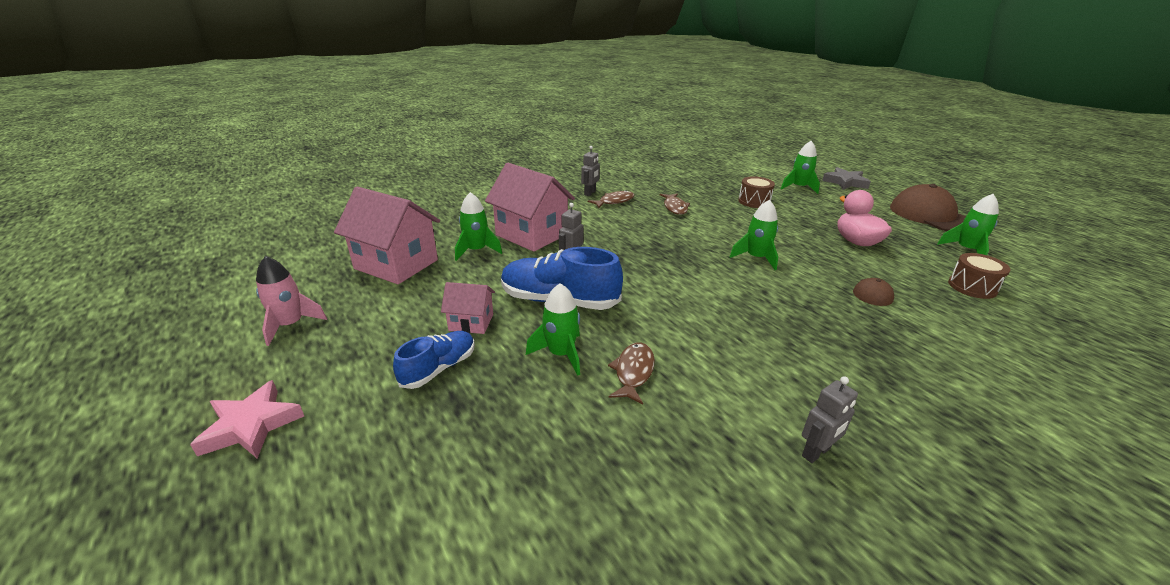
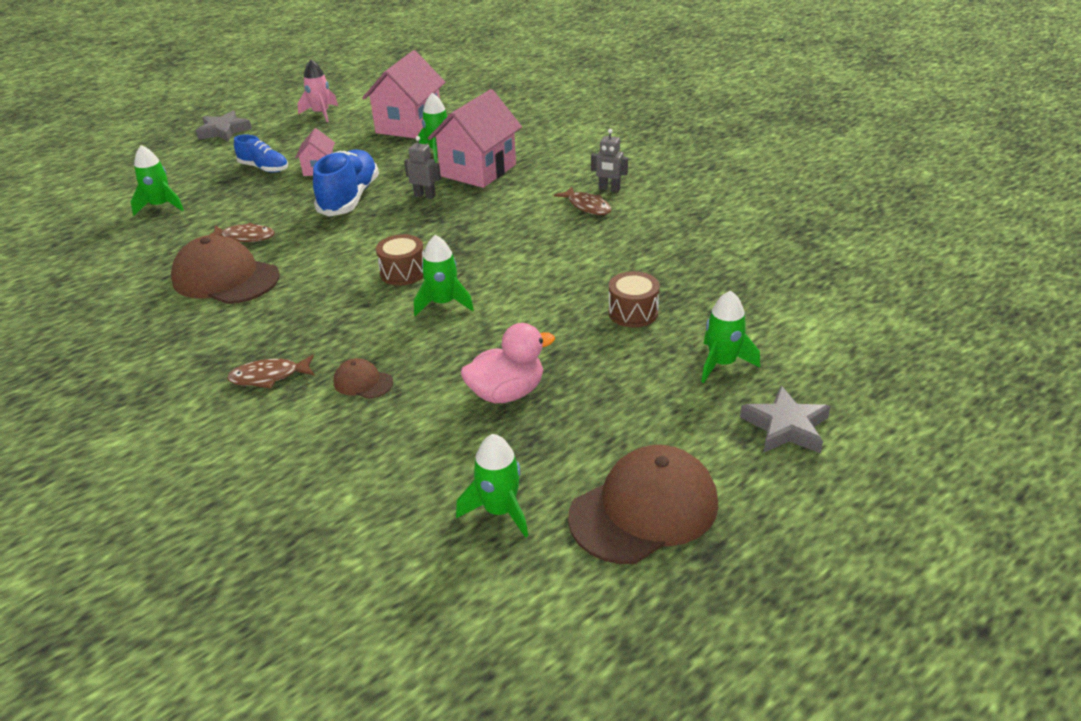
camera: 85 degrees right, 5 degrees up
pink star [190,380,304,458] -> grey star [196,111,252,141]
green rocket [526,283,580,376] -> green rocket moved to [131,145,184,216]
brown fish [660,193,690,215] -> brown fish moved to [227,355,315,389]
grey robot [802,376,858,463] -> none
brown drum [948,253,1011,299] -> brown drum moved to [376,234,424,285]
none -> brown cap [171,235,280,304]

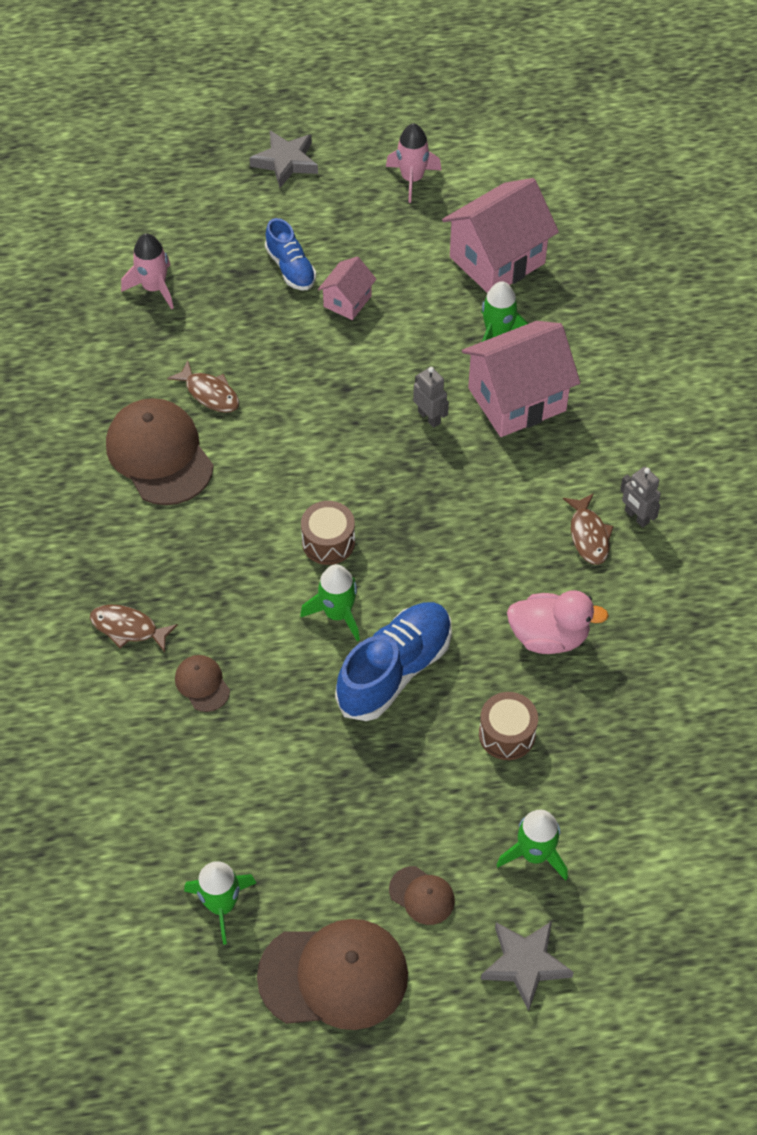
camera: 30 degrees right, 20 degrees up
green rocket [131,145,184,216] -> pink rocket [121,233,174,309]
blue shoe [313,149,379,217] -> blue shoe moved to [335,602,452,721]
pink duck [461,323,555,404] -> pink duck moved to [507,590,609,654]
none -> brown cap [389,866,455,925]

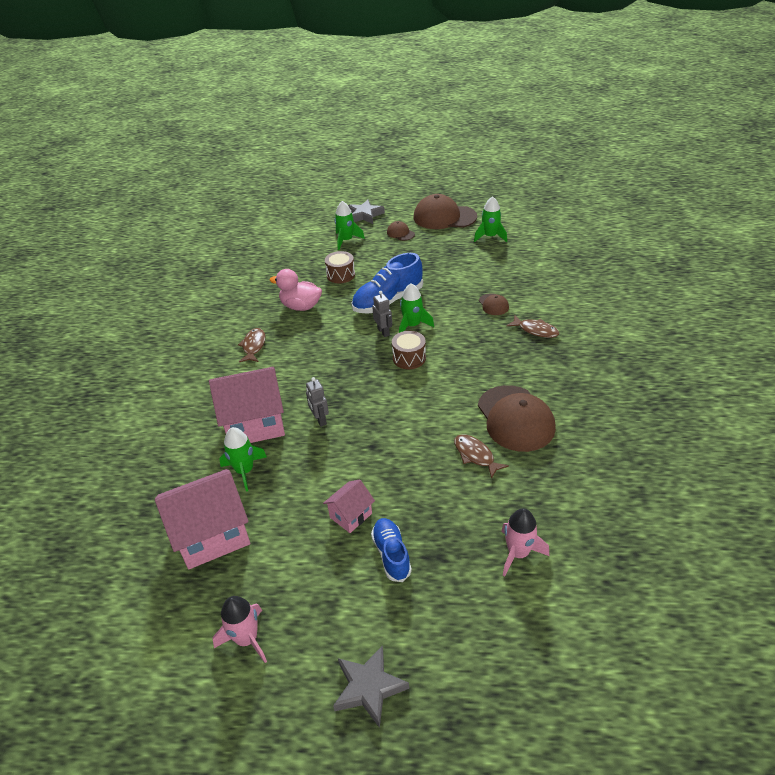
camera: 165 degrees left, 15 degrees down
grey robot [620,467,661,527] -> grey robot moved to [372,291,392,337]

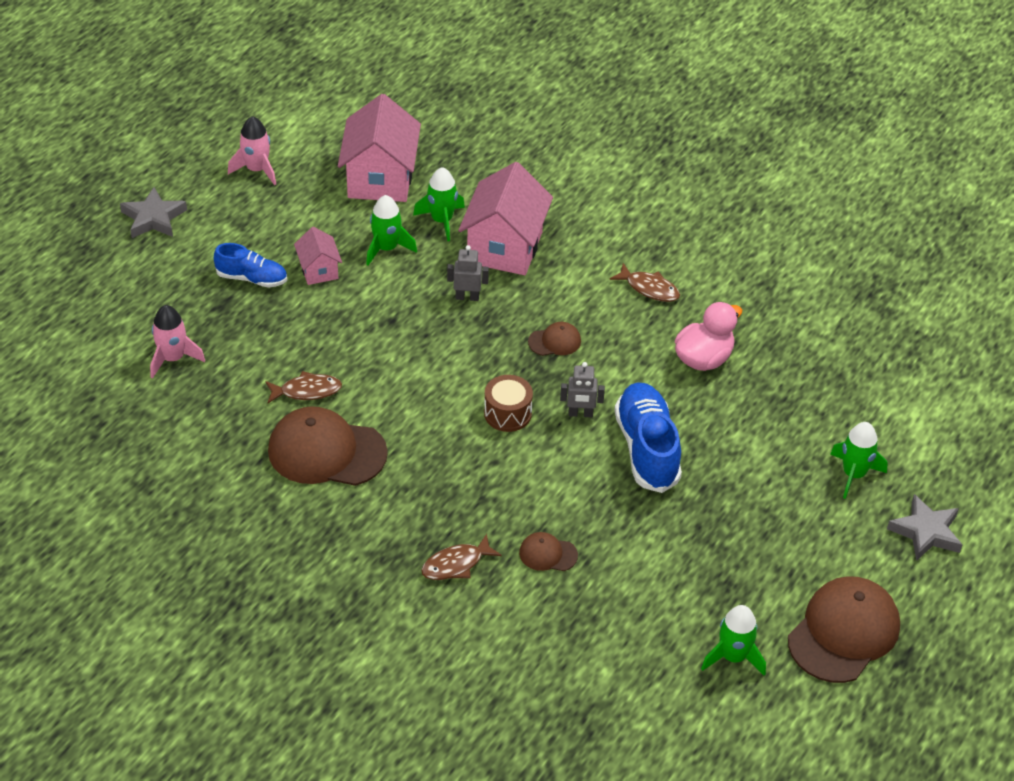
camera: 115 degrees right, 5 degrees up
brown drum [325,251,355,283] -> none
brown cap [387,221,415,241] -> brown cap moved to [528,322,581,356]
green rocket [399,283,434,333] -> green rocket moved to [366,195,417,265]

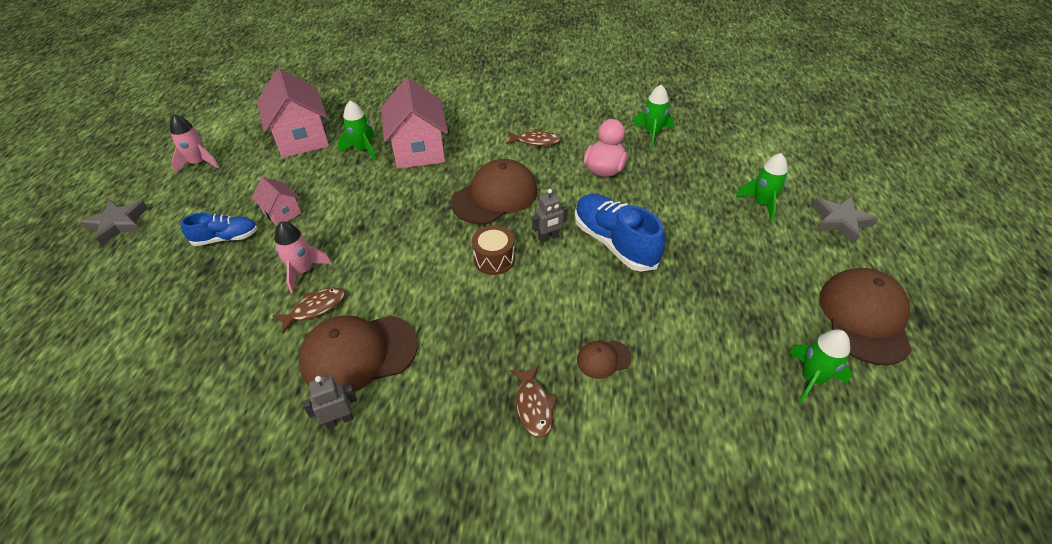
camera: 25 degrees left, 0 degrees up
pink rocket [150,305,205,378] -> pink rocket moved to [274,221,332,293]
green rocket [366,195,417,265] -> green rocket moved to [633,85,674,147]
brown fish [421,534,502,580] -> brown fish turned 45 degrees counterclockwise [510,365,557,438]
grey robot [447,245,489,301] -> grey robot moved to [302,375,357,429]
brown cap [528,322,581,356] -> brown cap [451,159,537,224], size x2.12

